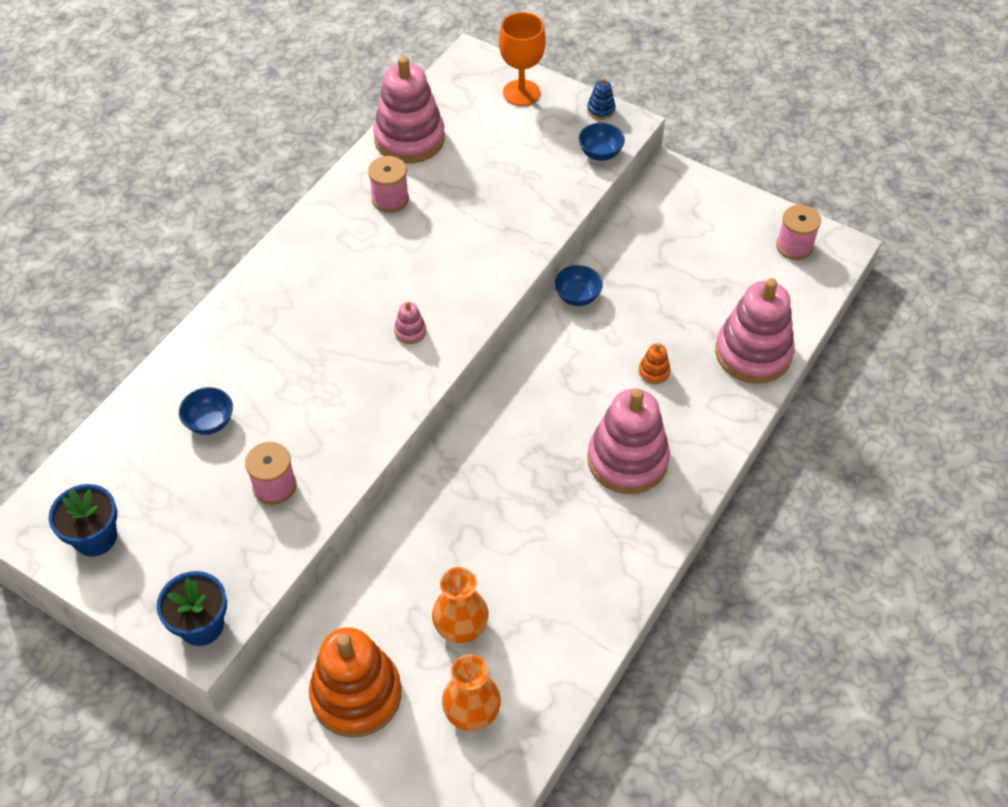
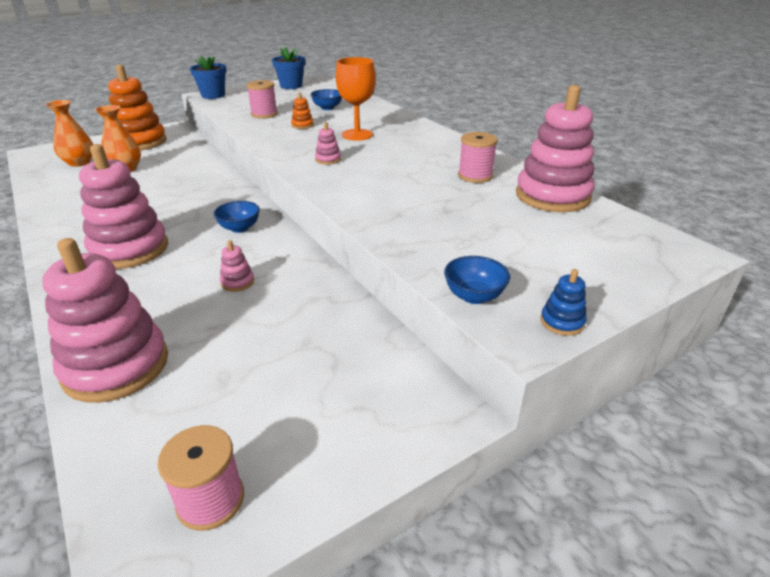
camera: 115 degrees right, 20 degrees down
orange goblet [499,12,546,106] -> orange goblet moved to [336,57,376,141]
blue bowl [555,265,603,306] -> blue bowl moved to [213,201,260,233]
orange stacking toy [639,343,671,384] -> orange stacking toy moved to [291,92,314,129]
none -> pink stacking toy [220,241,254,292]

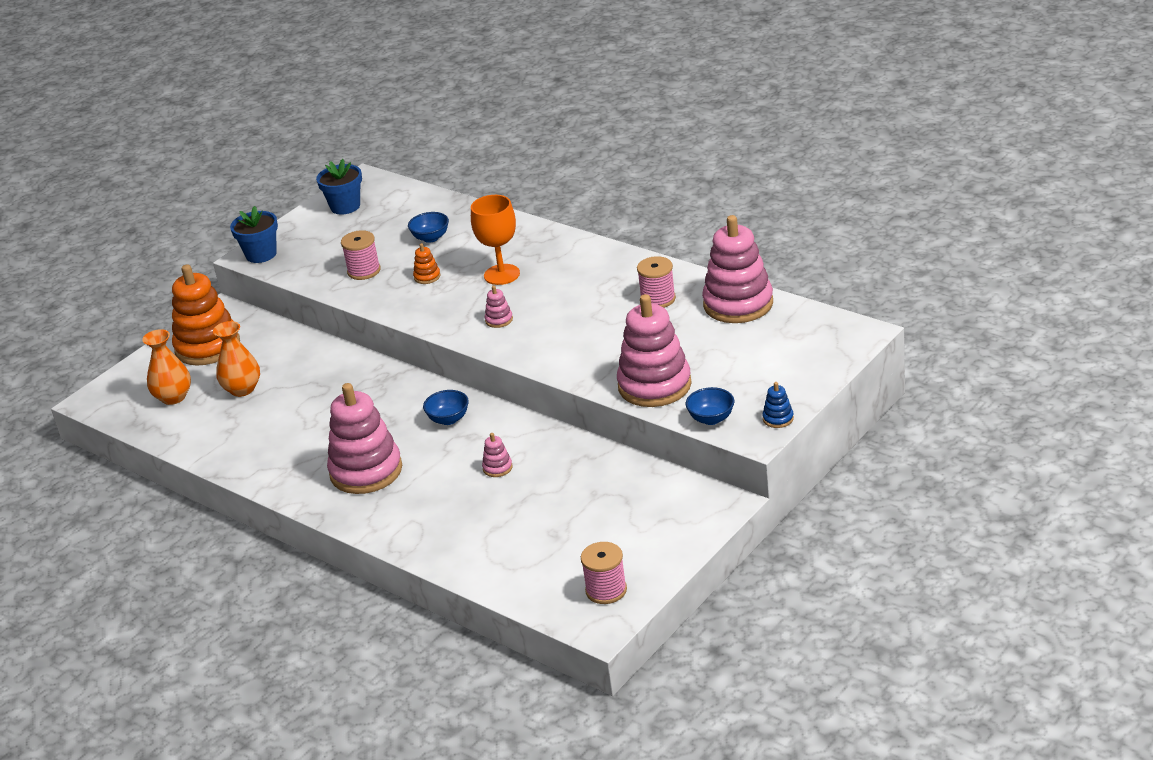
camera: 15 degrees left, 0 degrees up
pink stacking toy [42,238,168,403] -> pink stacking toy moved to [617,294,692,407]

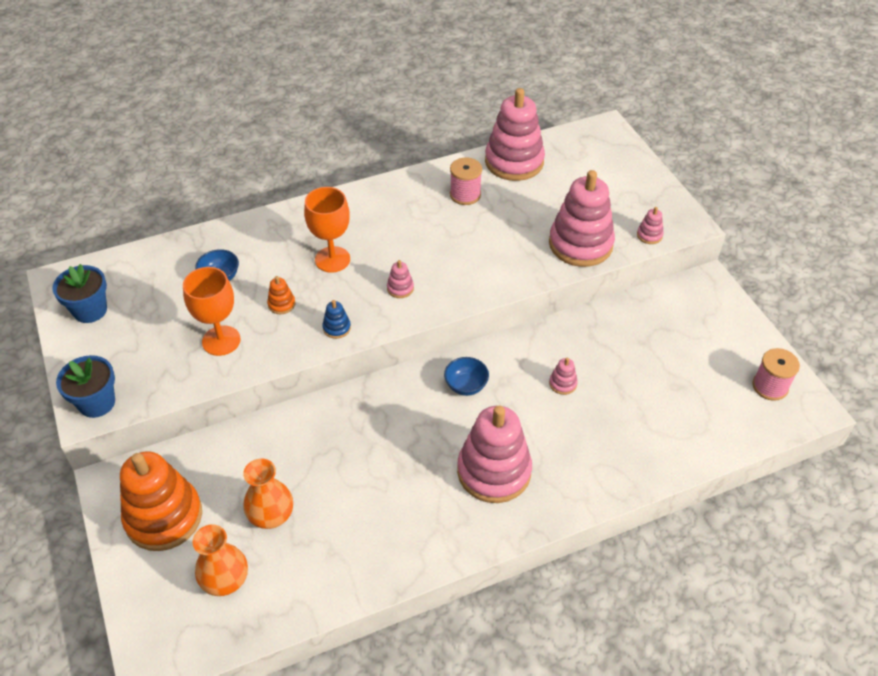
camera: 65 degrees left, 15 degrees up
pink spool [341,230,381,280] -> orange goblet [183,267,240,356]
blue bowl [686,387,734,425] -> pink stacking toy [637,207,664,244]
blue stacking toy [762,382,794,428] -> blue stacking toy moved to [322,300,351,339]

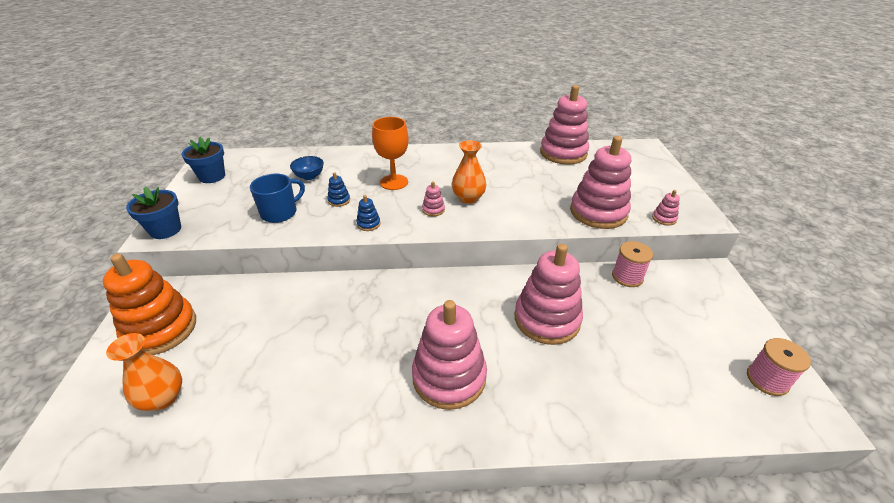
camera: 20 degrees right, 10 degrees down
orange goblet [183,267,240,356] -> blue mug [250,174,305,223]
orange vase [243,458,293,529] -> orange vase moved to [452,140,486,204]
orange stacking toy [267,276,295,314] -> blue stacking toy [327,172,350,207]
blue bowl [444,357,489,396] -> none
pink spool [450,158,482,205] -> pink spool moved to [612,241,653,287]
pink stacking toy [549,358,578,395] -> pink stacking toy [515,244,583,345], size x2.47

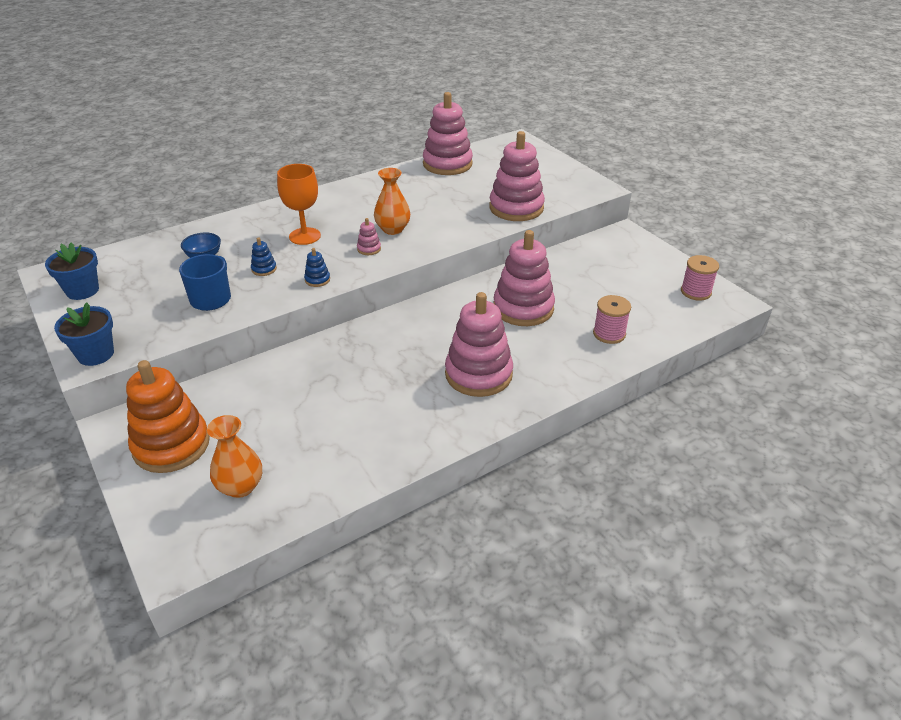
camera: 30 degrees left, 0 degrees up
pink spool [612,241,653,287] -> pink spool moved to [593,295,631,344]
pink stacking toy [652,190,680,226] -> none

